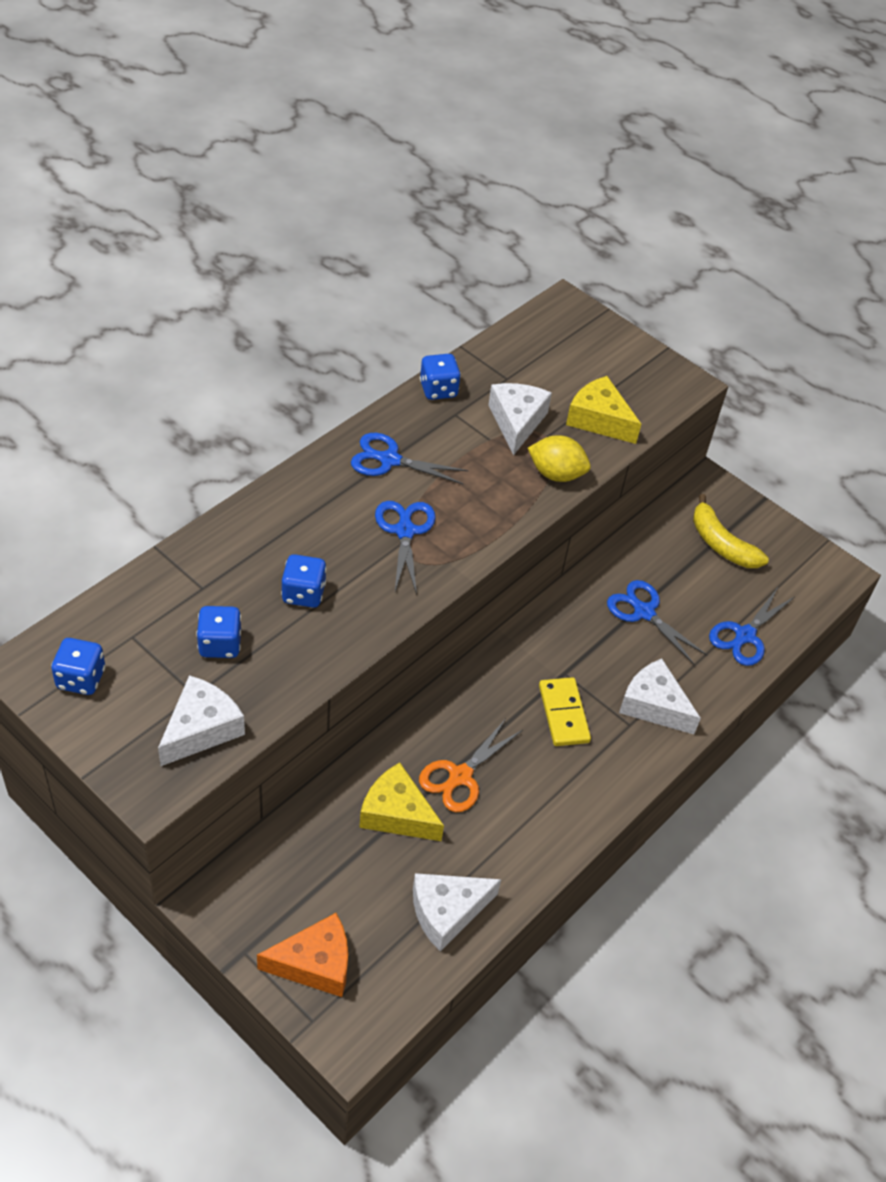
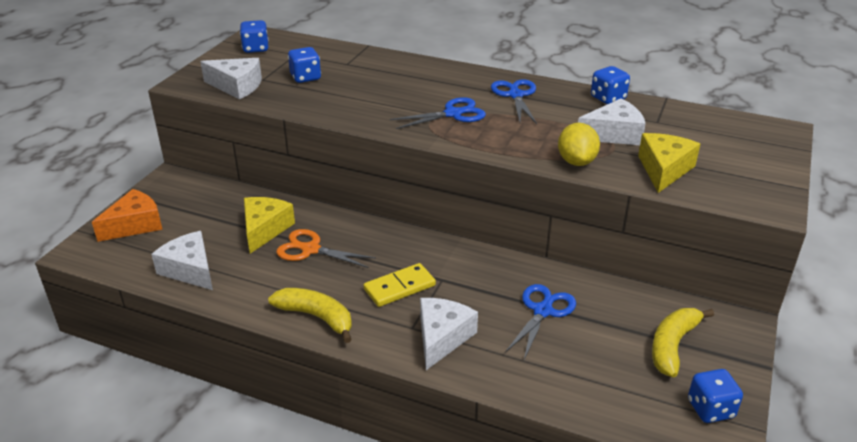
camera: 75 degrees right, 15 degrees down
orange cheese [257,913,348,997] -> orange cheese turned 105 degrees counterclockwise [92,189,163,242]
blue dice [281,554,327,608] -> blue dice moved to [688,369,743,423]
blue scissors [709,589,794,666] -> none
none -> yellow banana [268,288,352,343]

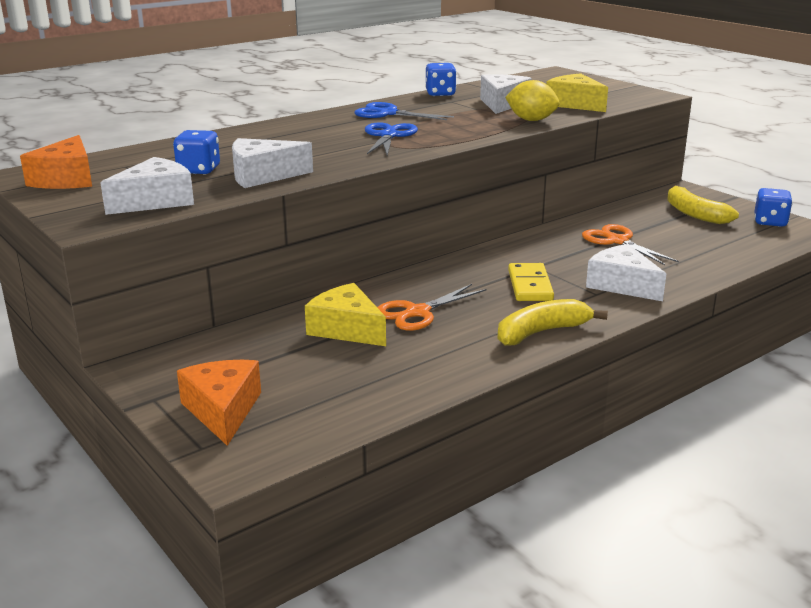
camera: 60 degrees left, 10 degrees down
white cheese [151,231,213,290] -> white cheese moved to [232,138,313,188]
blue dice [240,20,269,53] -> orange cheese [20,135,92,189]
blue scissors [505,284,576,360] -> orange scissors [582,224,679,265]

